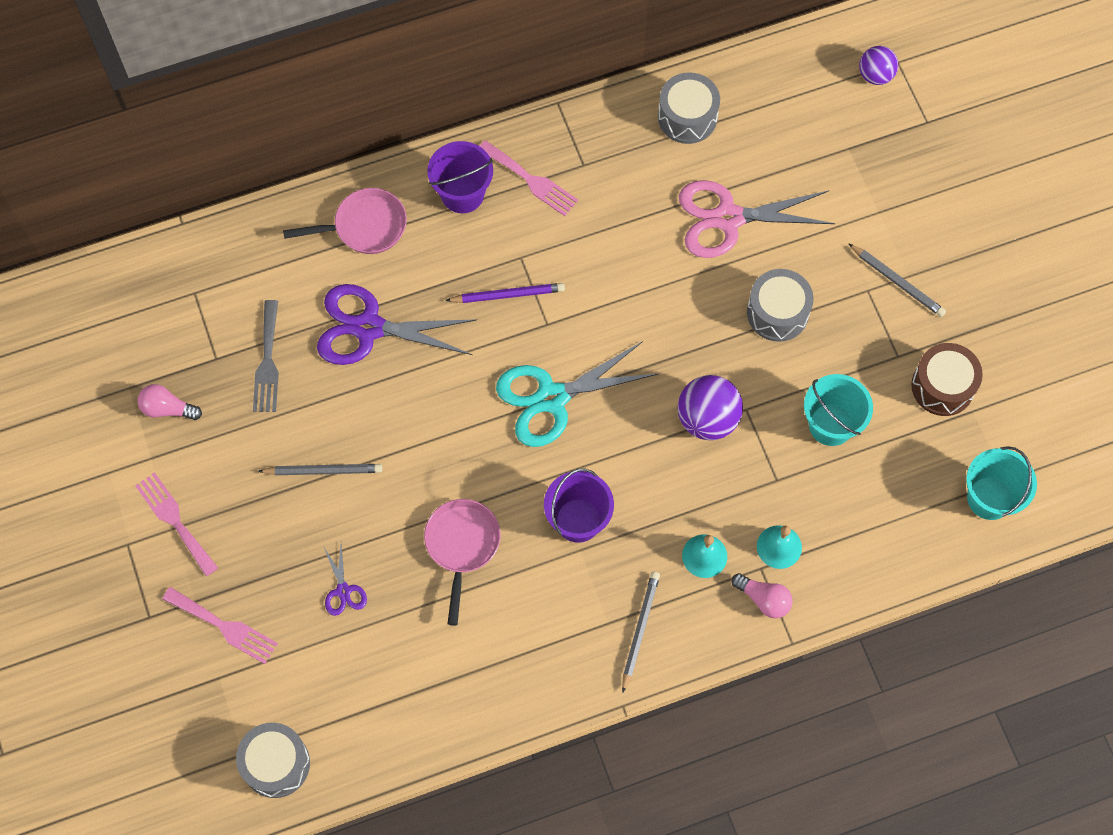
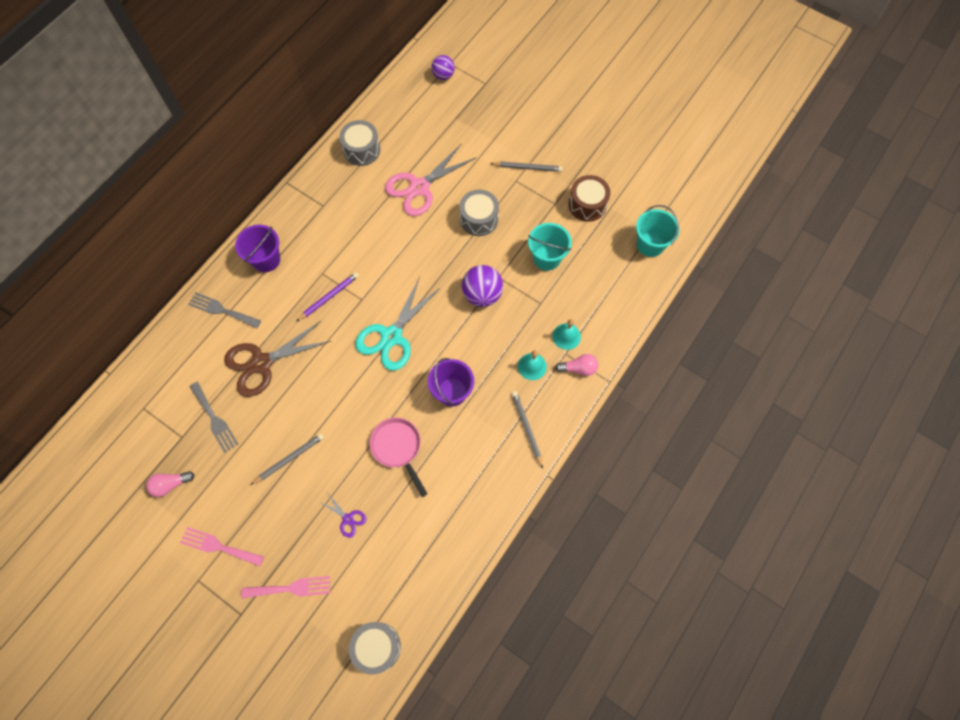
camera: 35 degrees left, 0 degrees up
pink pan [283,188,407,254] -> grey fork [188,292,261,328]
purple scissors [317,284,477,365] -> brown scissors [224,321,331,397]
pink fork [480,140,578,216] -> none

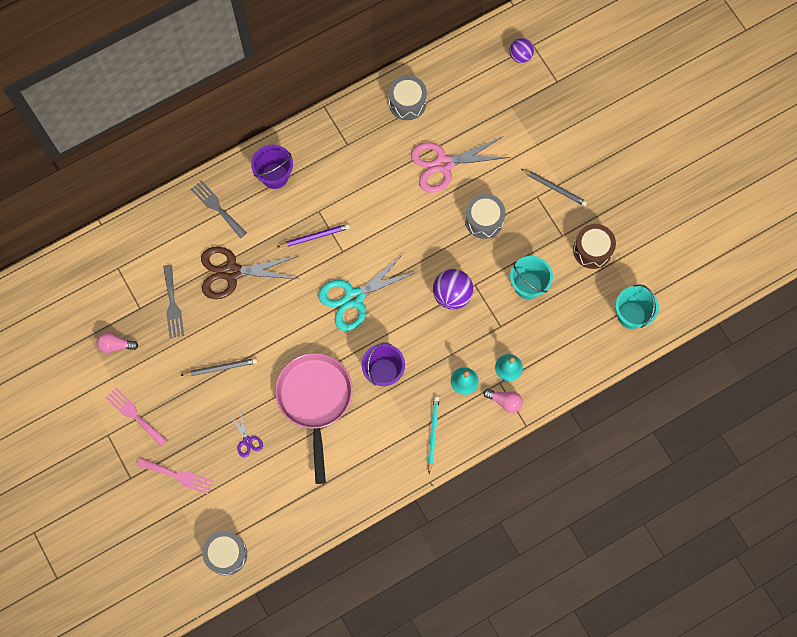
camera: 25 degrees right, 5 degrees up
pink pan [369,417,428,497] -> pink pan [275,353,353,484], size x1.62
grey pencil [511,391,543,468] -> turquoise pencil [427,396,439,474]

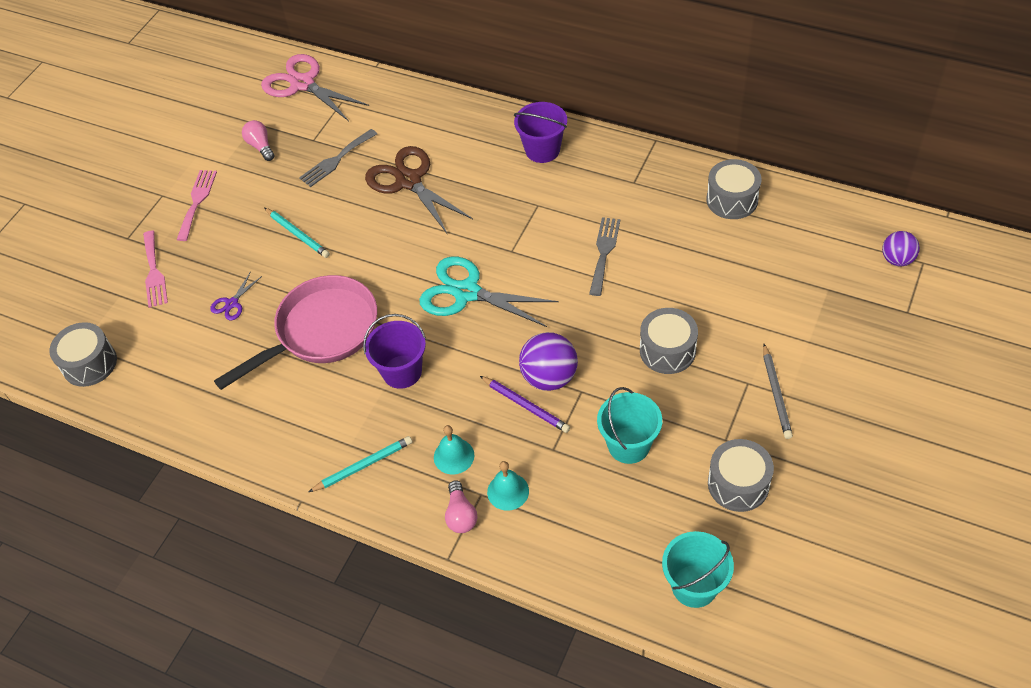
camera: 60 degrees right, 20 degrees down
grey pencil [180,358,257,376] -> turquoise pencil [264,208,330,258]
grey fork [191,180,247,238] -> grey fork moved to [589,217,620,296]
purple pencil [277,224,350,247] -> purple pencil moved to [480,376,570,433]
pink scissors [411,136,511,193] -> pink scissors moved to [261,54,369,121]
brown drum [573,224,616,269] -> grey drum [708,439,774,512]

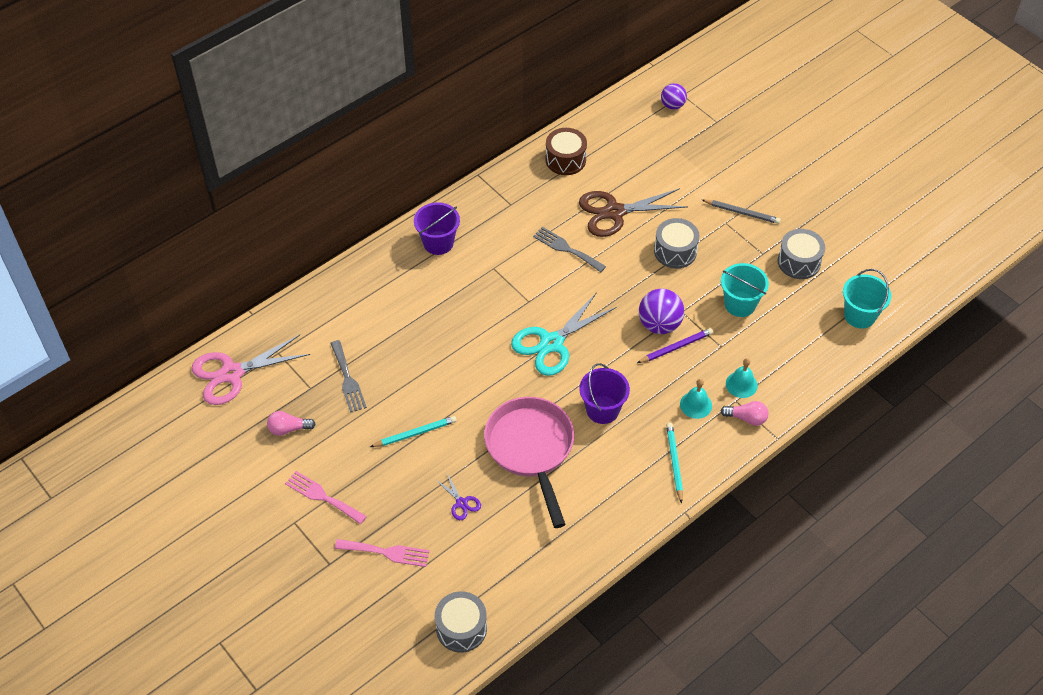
camera: 70 degrees left, 0 degrees up
brown scissors [365,146,473,235] -> brown scissors moved to [579,188,688,237]
grey drum [706,159,762,219] -> brown drum [545,128,587,175]

